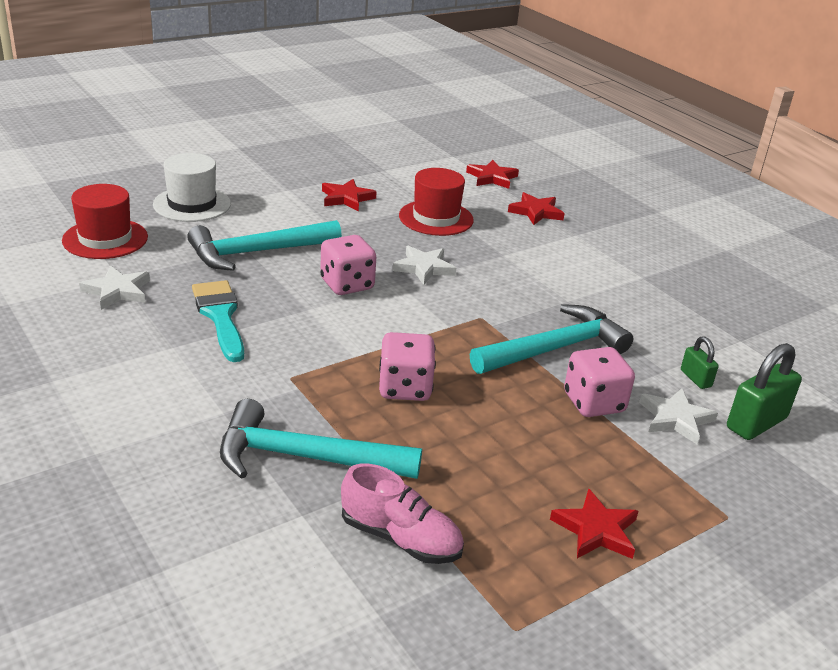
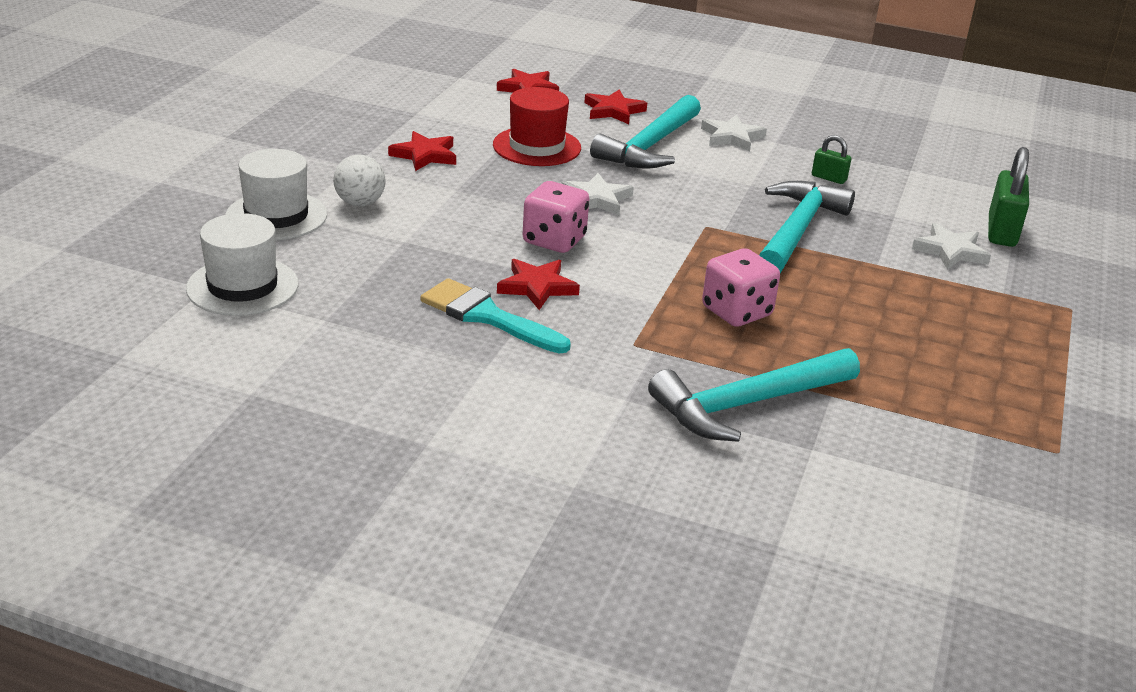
camera: 35 degrees left, 0 degrees up
red hat [62,184,148,259] -> white hat [186,213,298,316]
white star [79,265,150,310] -> white star moved to [701,115,767,151]
turquoise hammer [187,220,342,271] -> turquoise hammer moved to [590,95,701,168]
pink shoe [341,464,464,564] -> none
red star [550,488,639,559] -> red star moved to [497,259,580,310]
pink dice [564,347,635,417] -> none
green padlock [681,337,719,389] -> green padlock moved to [812,135,851,184]
none -> white ball [333,154,386,206]

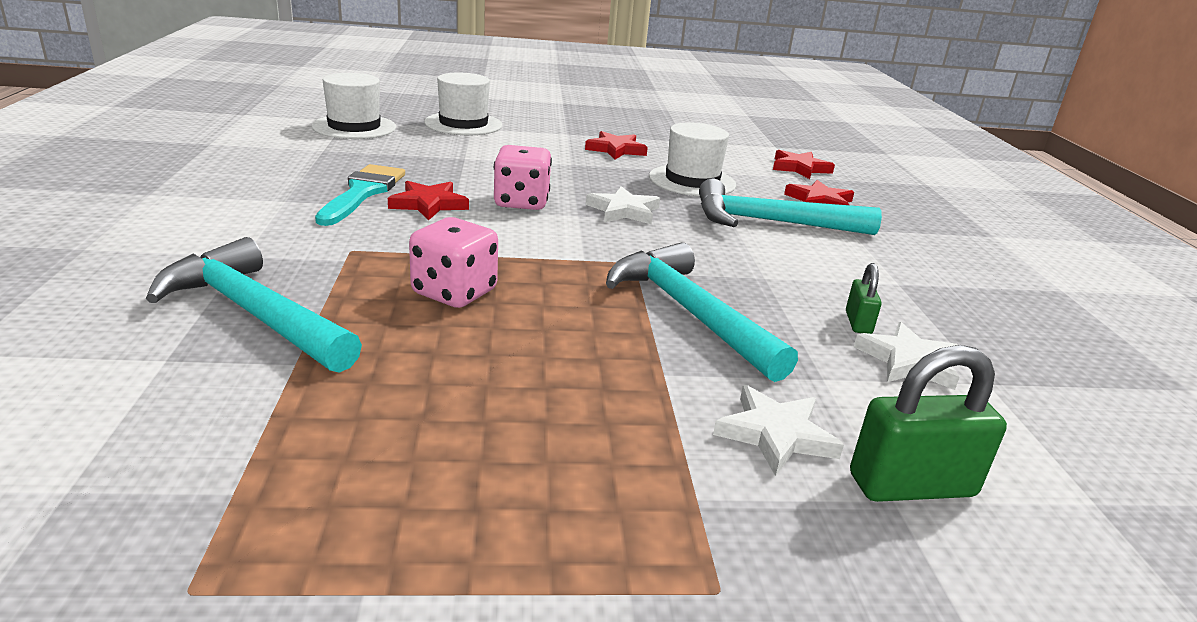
camera: 65 degrees right, 5 degrees down
white ball [333,154,386,206] -> none
red hat [493,87,581,166] -> white hat [649,122,736,196]
white star [701,115,767,151] -> white star moved to [854,322,960,390]
turquoise hammer [759,181,855,273] -> turquoise hammer turned 120 degrees counterclockwise [606,242,798,382]

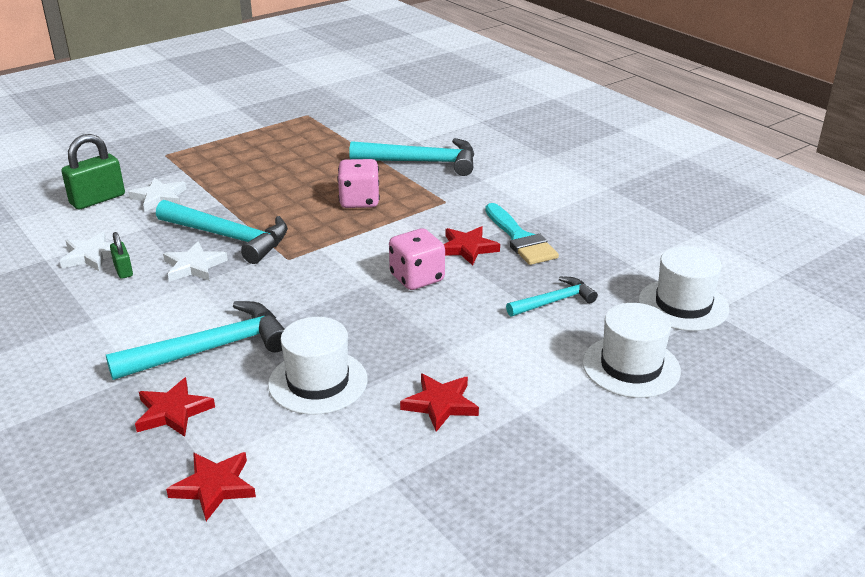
camera: 150 degrees right, 5 degrees up
white star [586,186,660,225] -> white star moved to [163,241,228,282]
none -> turquoise hammer [506,277,598,317]

